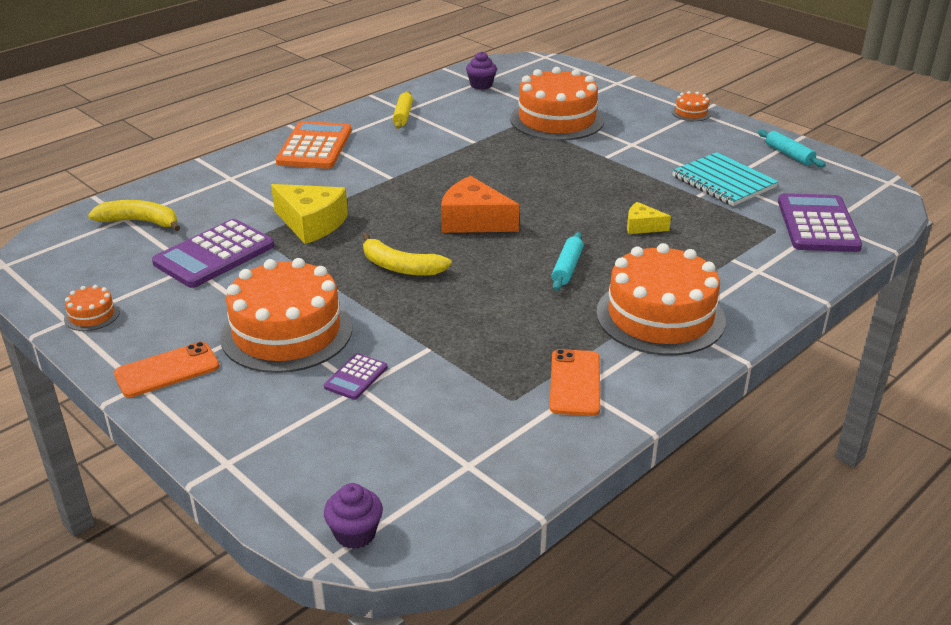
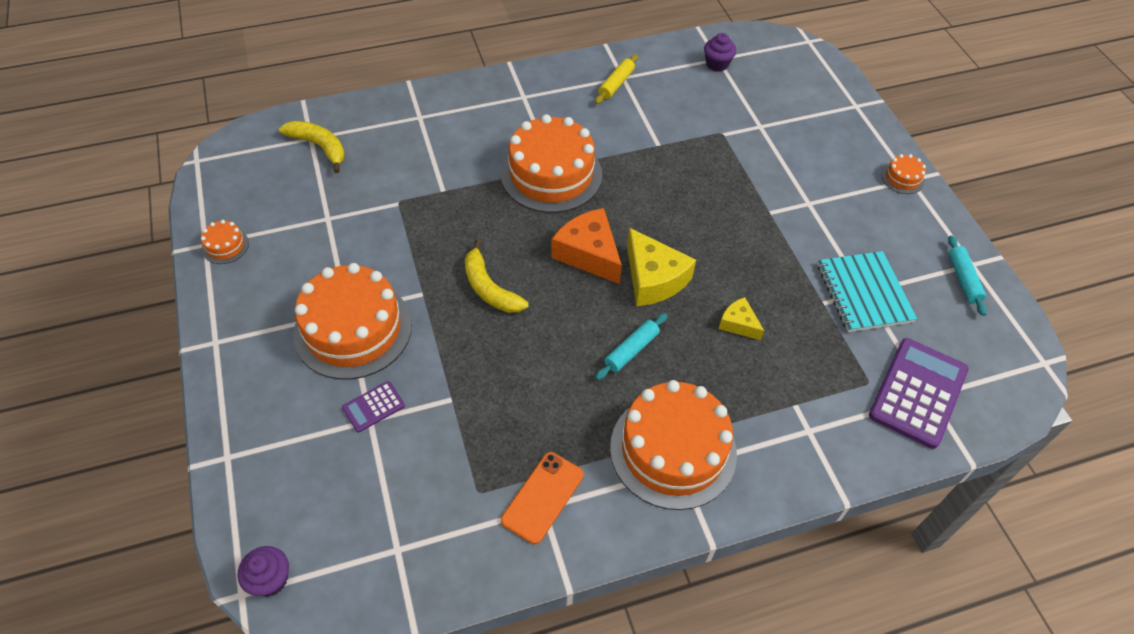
camera: 25 degrees right, 20 degrees up
orange phone [114,342,219,398] -> none
purple calculator [152,219,274,288] -> none
yellow cheese [271,184,348,244] -> yellow cheese moved to [627,228,696,306]
orange calculator [276,121,352,169] -> none
orange cake [510,67,604,141] -> orange cake moved to [501,114,602,213]

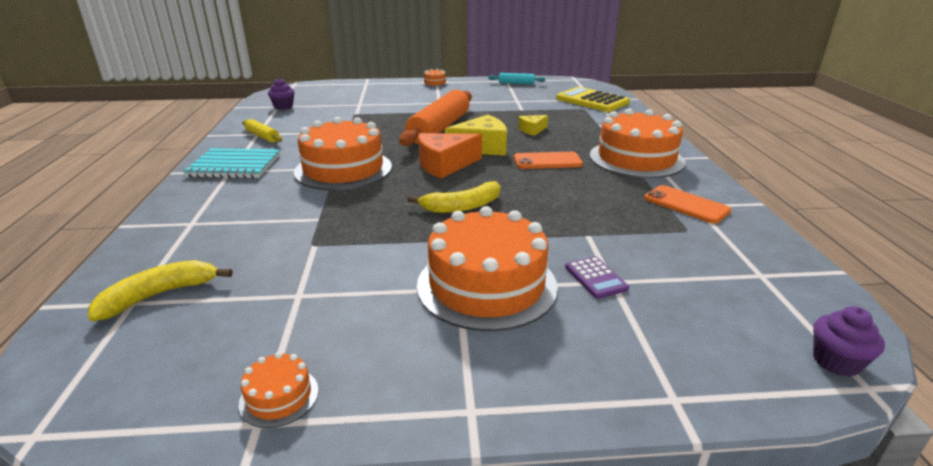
camera: 75 degrees left, 25 degrees down
turquoise rolling pin [595,313,668,380] -> orange phone [514,152,583,169]
turquoise notebook [818,251,917,332] -> turquoise notebook moved to [183,148,280,179]
purple calculator [869,338,969,449] -> yellow calculator [556,87,630,112]
none -> orange rolling pin [399,90,472,146]

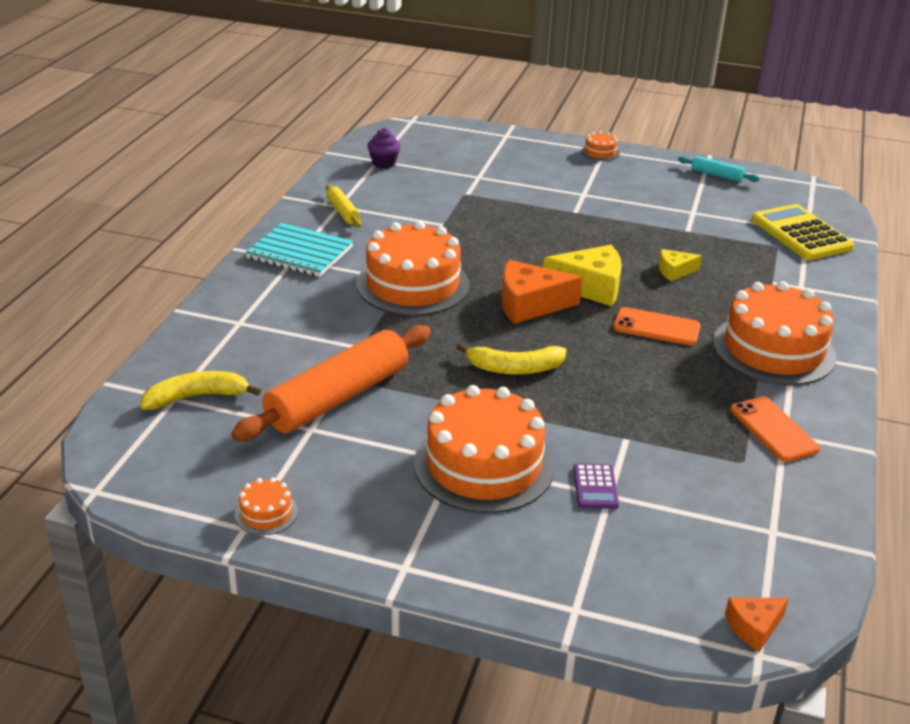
camera: 20 degrees right, 5 degrees up
orange rolling pin [399,90,472,146] -> orange rolling pin moved to [231,325,431,441]
purple cupcake [813,306,885,377] -> orange cheese [725,597,789,652]

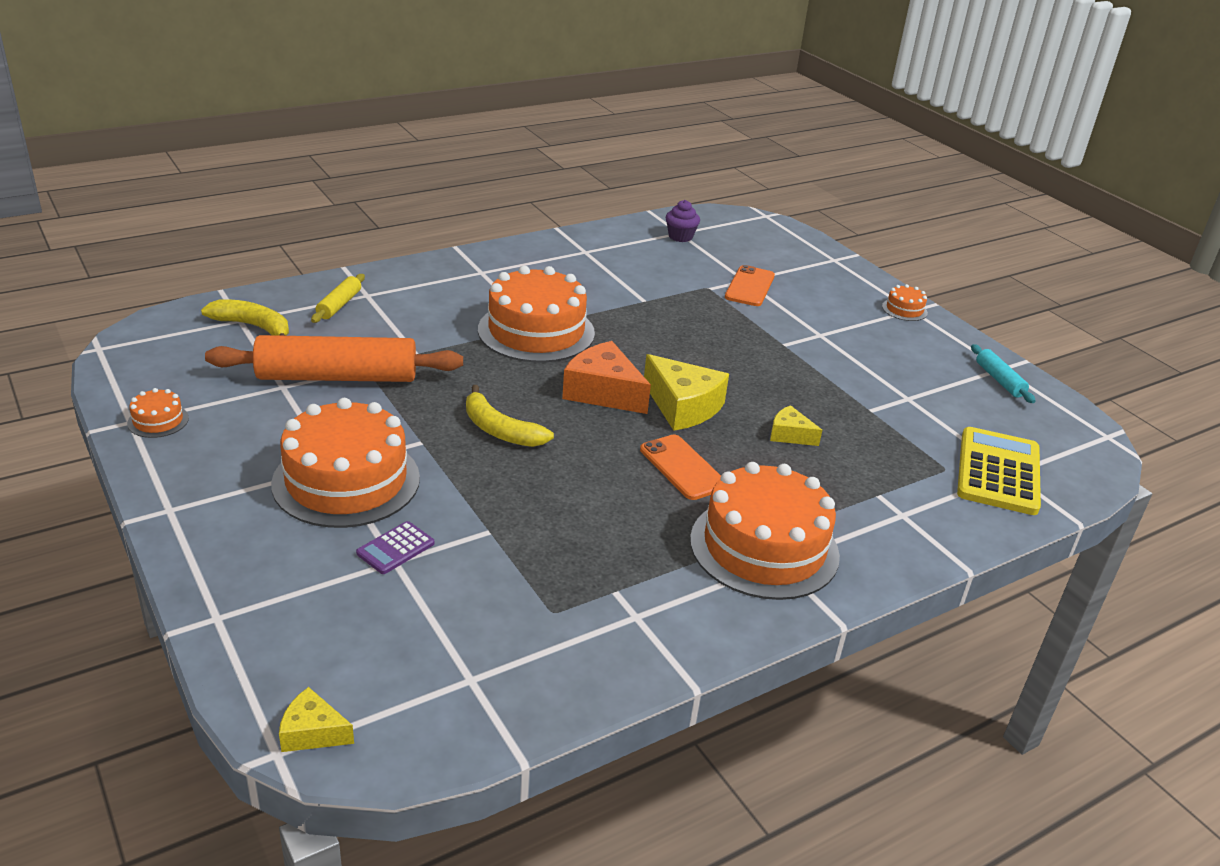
camera: 40 degrees right, 0 degrees up
turquoise notebook [245,223,353,277] -> none
yellow rolling pin [326,184,361,227] -> yellow rolling pin moved to [311,274,365,323]
orange cheese [725,597,789,652] -> yellow cheese [279,687,354,752]
orange phone [731,397,820,462] -> orange phone moved to [725,265,775,306]

